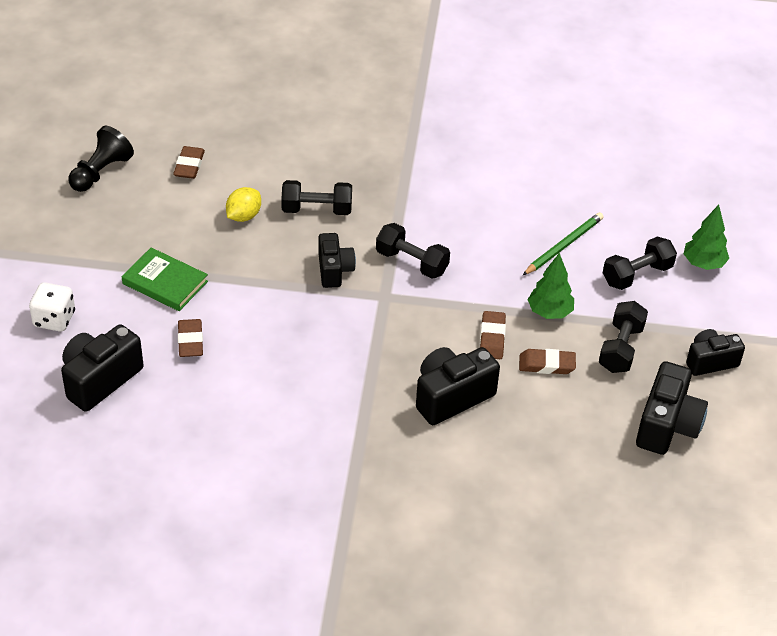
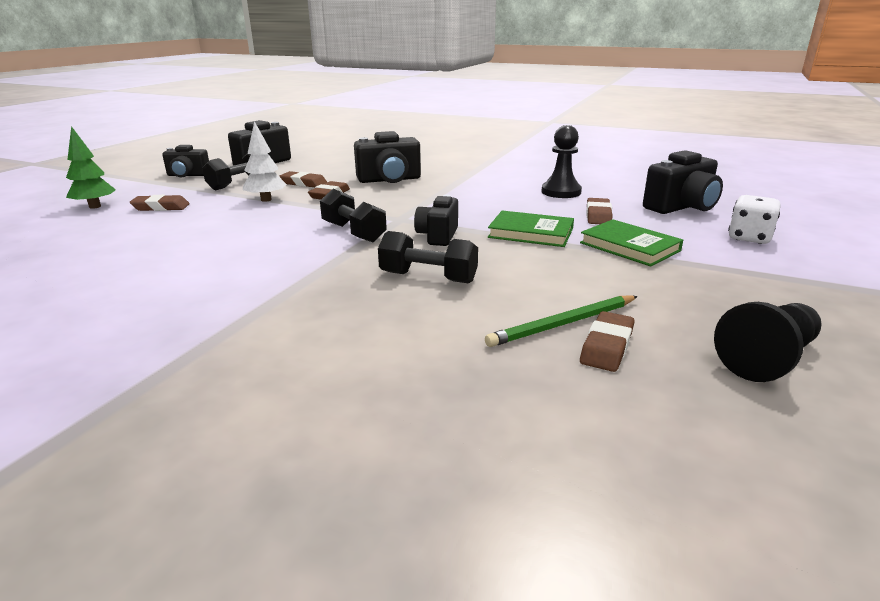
camera: 160 degrees left, 20 degrees down
yellow lemon [226,187,261,222] -> none
green pencil [523,212,604,275] -> green pencil moved to [485,295,638,347]
green tree [528,253,574,319] -> white tree [243,121,287,202]
black dumbbell [603,236,677,290] -> brown eraser [130,195,190,211]
none -> green book [488,211,574,247]
none -> black pawn [541,125,582,198]

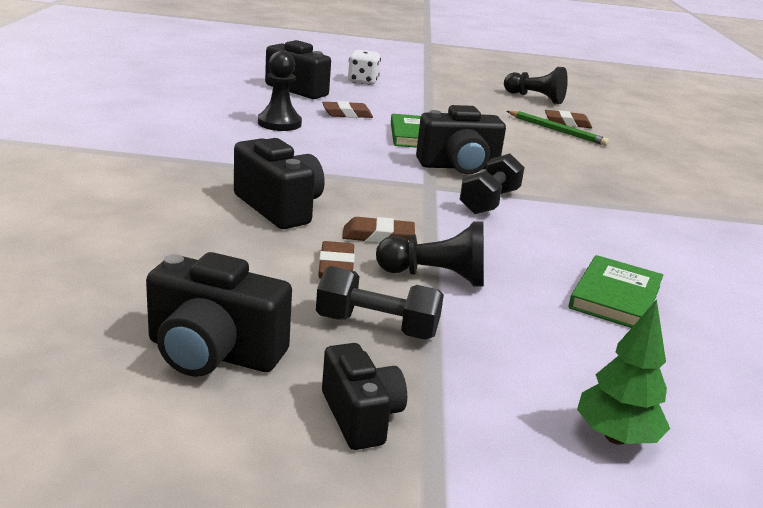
camera: 115 degrees left, 0 degrees up
brown eraser [130,195,190,211] -> none
white tree [243,121,287,202] -> black pawn [376,222,484,286]
black dumbbell [378,231,478,284] -> none
black camera [414,195,458,246] -> black camera [416,105,506,174], size x1.52
green book [580,219,683,267] -> green book moved to [569,255,663,328]

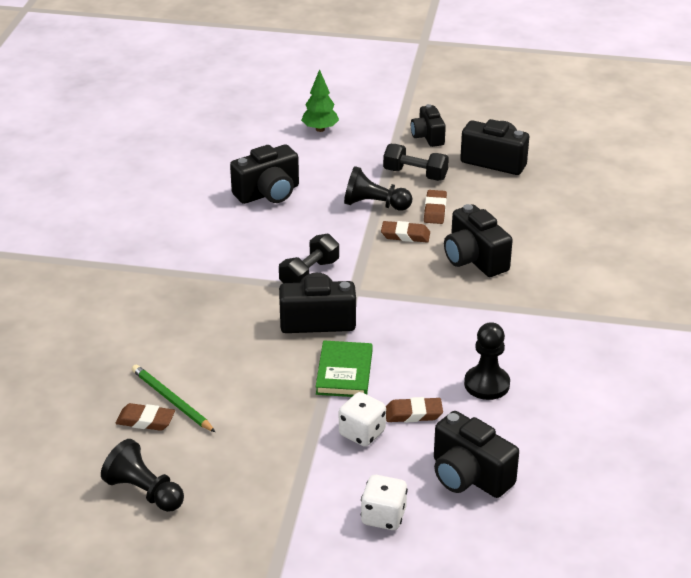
camera: 170 degrees left, 10 degrees up
green book [569,255,663,328] -> black camera [230,145,299,204]
none -> white dice [339,392,386,447]

